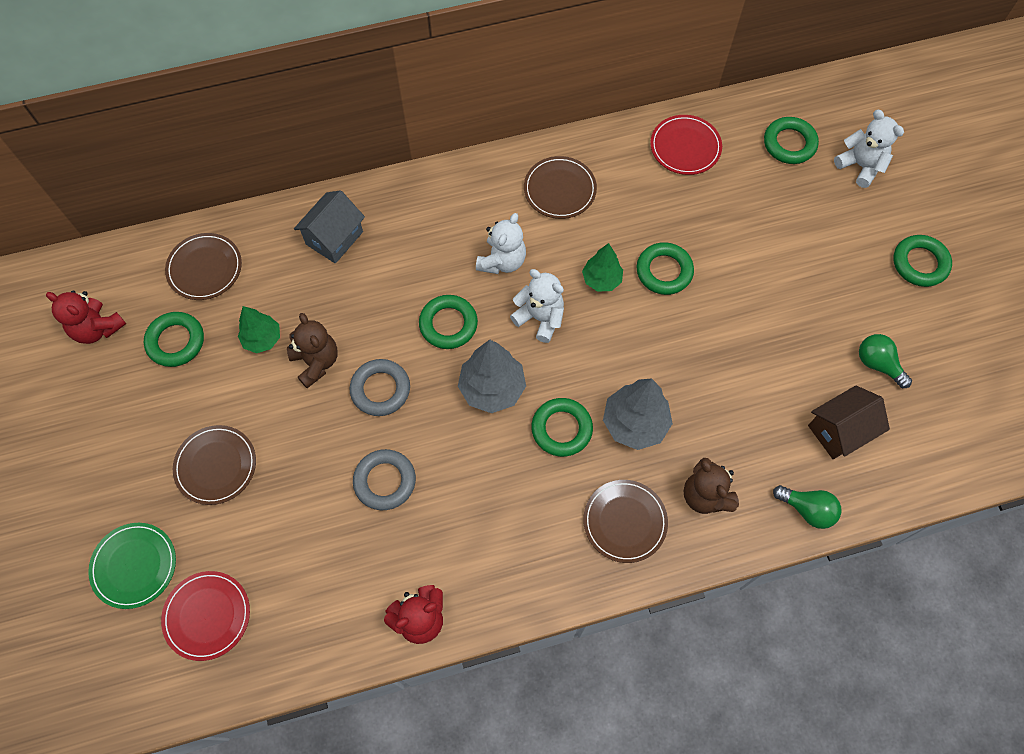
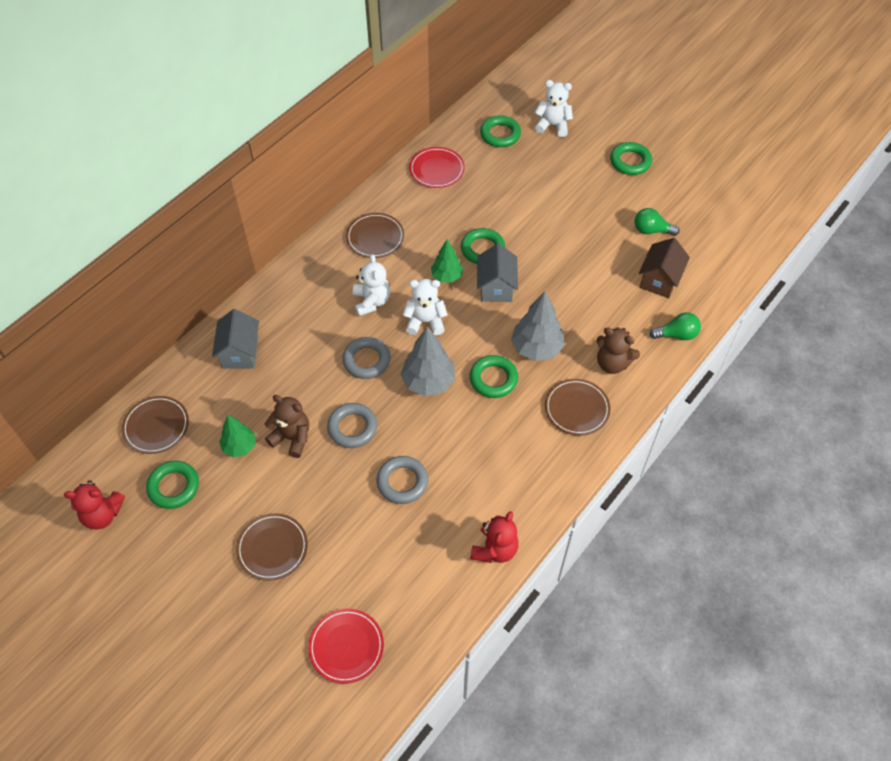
camera: 35 degrees left, 10 degrees down
green plate [88,523,176,609] -> none
green ring [419,295,478,349] -> grey ring [342,337,391,379]
none -> grey house [477,244,518,302]

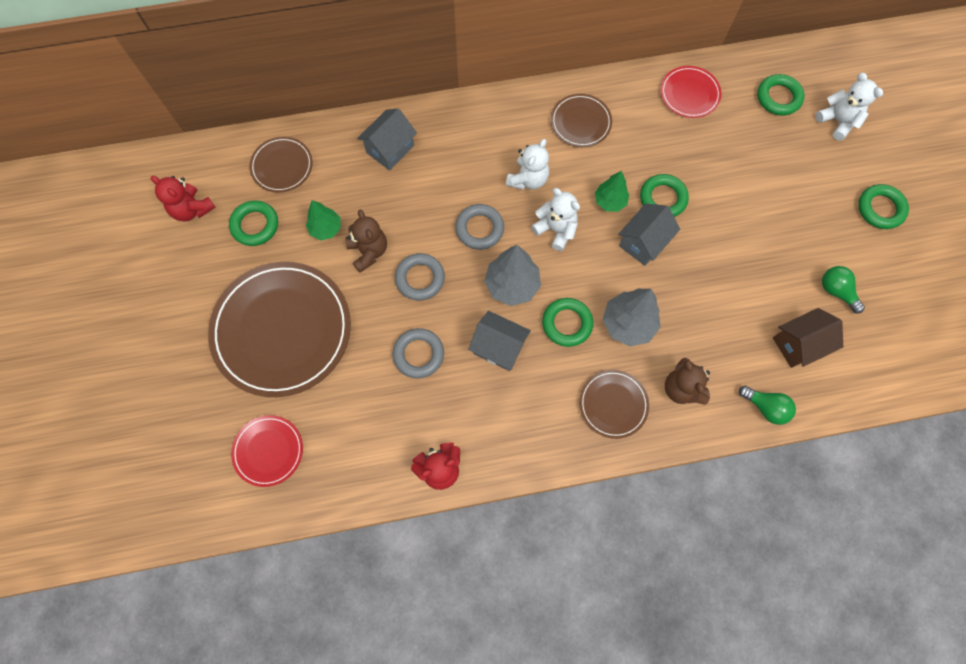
camera: 40 degrees right, 15 degrees up
brown plate [236,513,308,581] -> brown plate [208,262,351,397], size x2.08
none -> grey house [468,311,531,371]

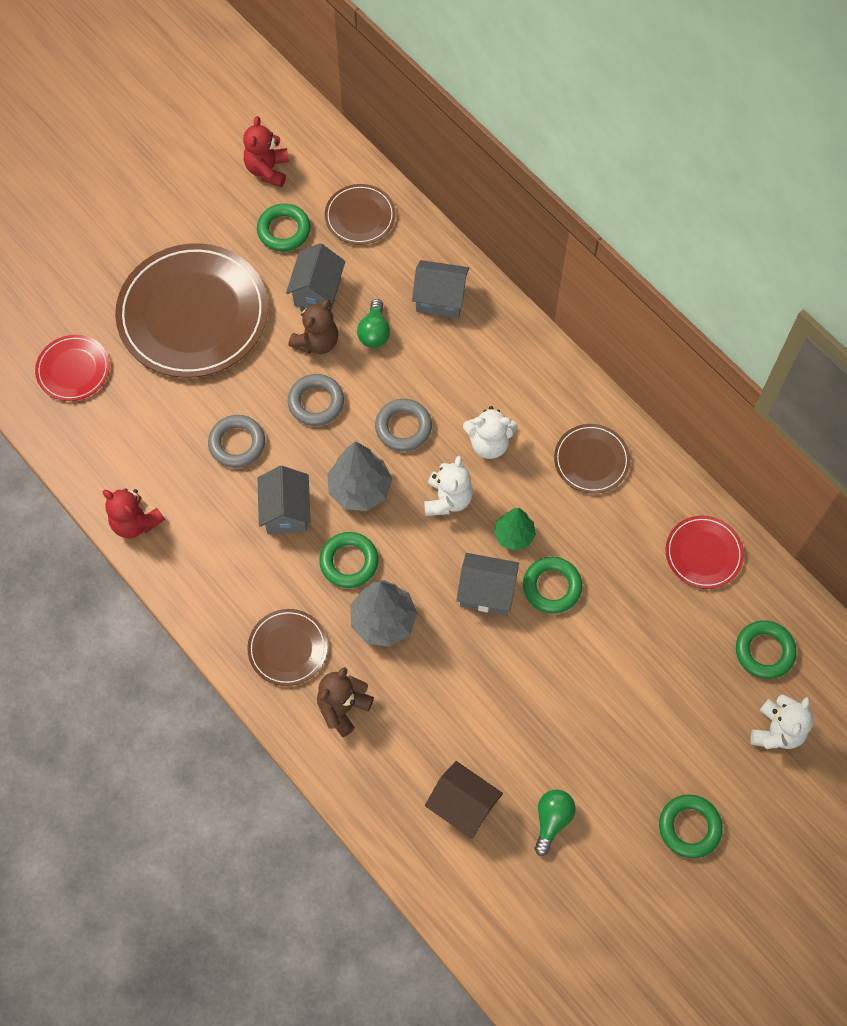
camera: 60 degrees right, 5 degrees down
green tree [306,200,341,240] -> grey house [286,243,345,311]
green light bulb [739,386,796,425] -> green light bulb moved to [357,299,390,348]

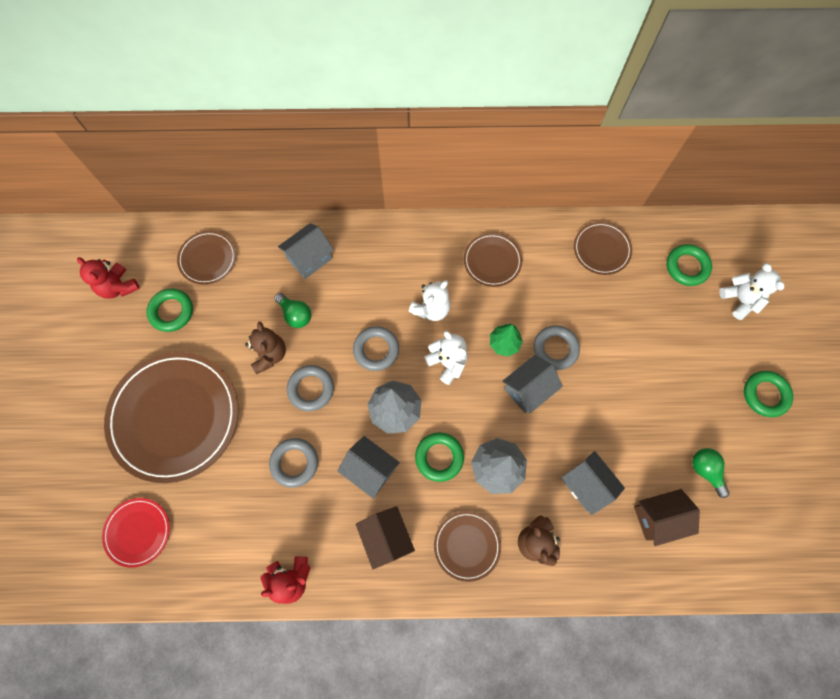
camera: 50 degrees left, 5 degrees up
grey house [286,243,345,311] -> grey house moved to [562,451,625,515]
green ring [523,557,582,614] -> grey ring [533,326,580,370]
red plate [666,516,744,589] -> brown plate [574,222,632,275]
none -> brown house [356,506,415,569]

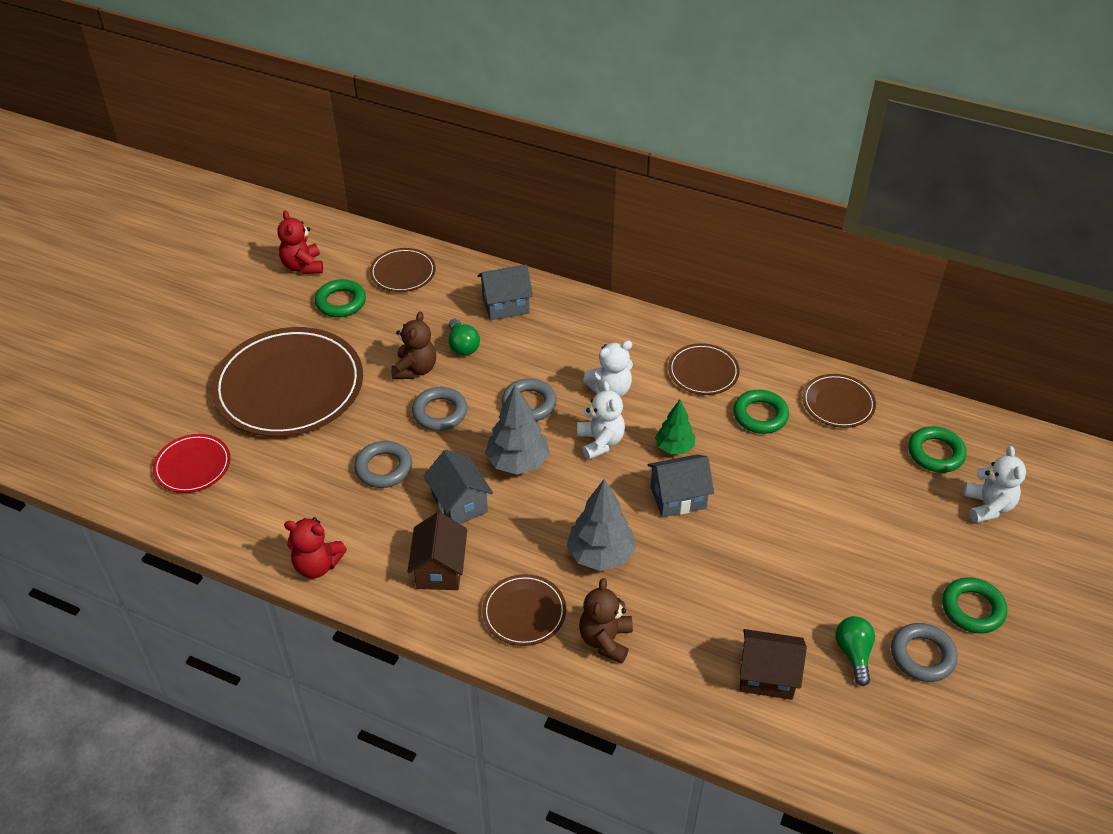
camera: 25 degrees right, 25 degrees down
green ring [415,433,464,482] -> green ring moved to [733,390,789,434]
grey ring [533,326,580,370] -> grey ring moved to [891,623,958,682]
grey house [562,451,625,515] -> none

